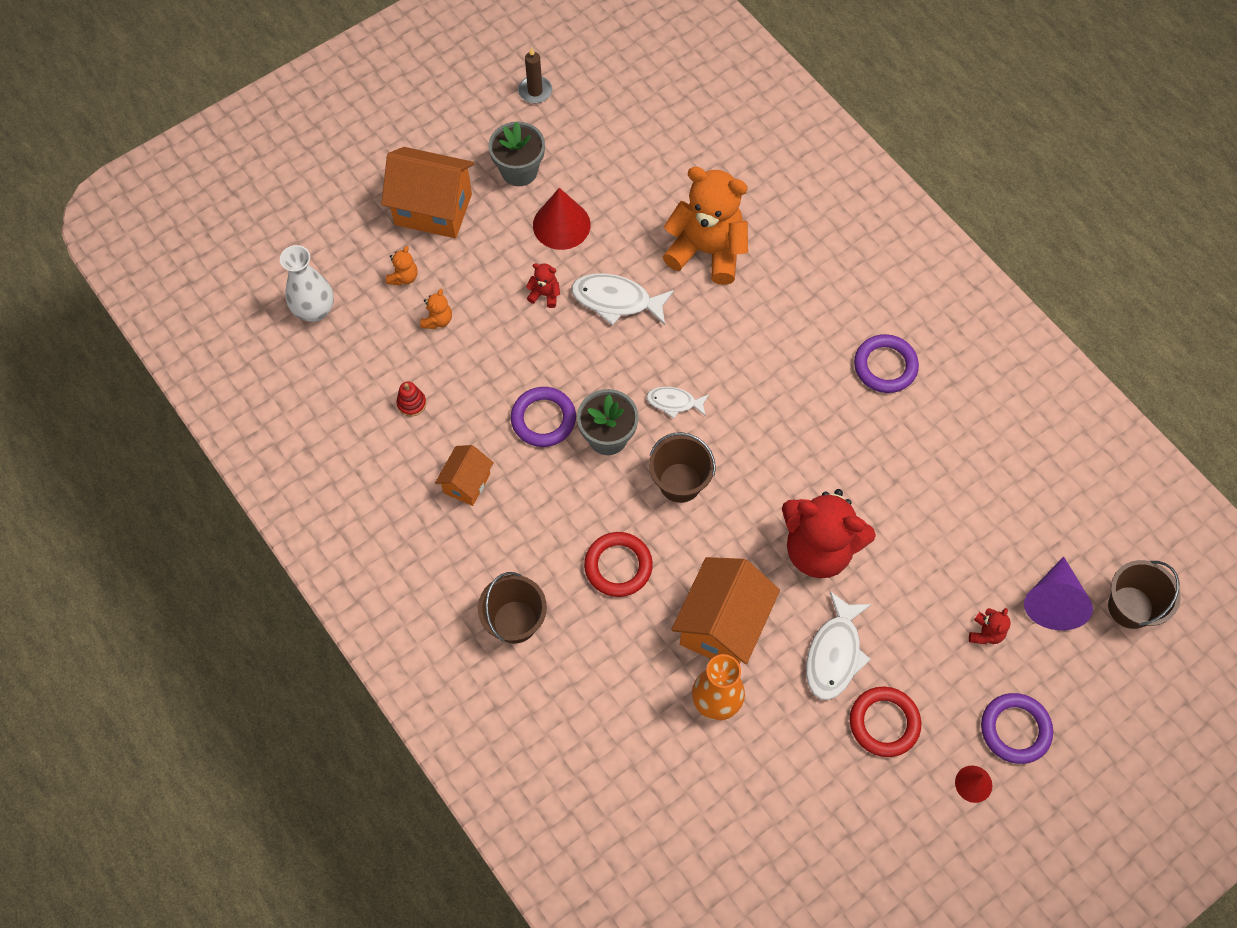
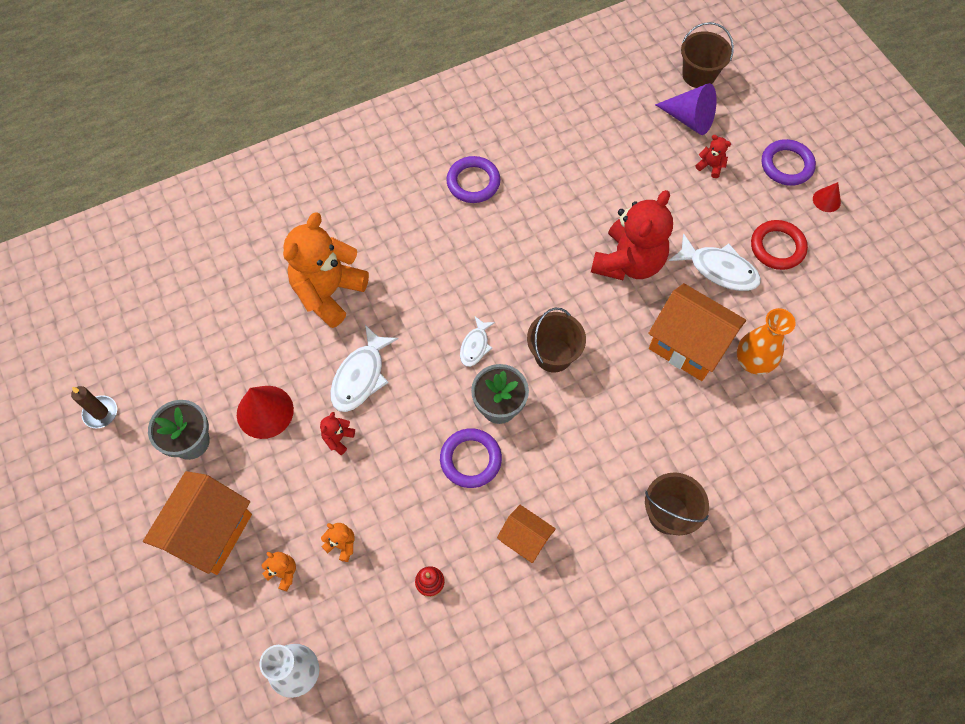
camera: 80 degrees left, 0 degrees up
red ring [584,532,653,597] -> none

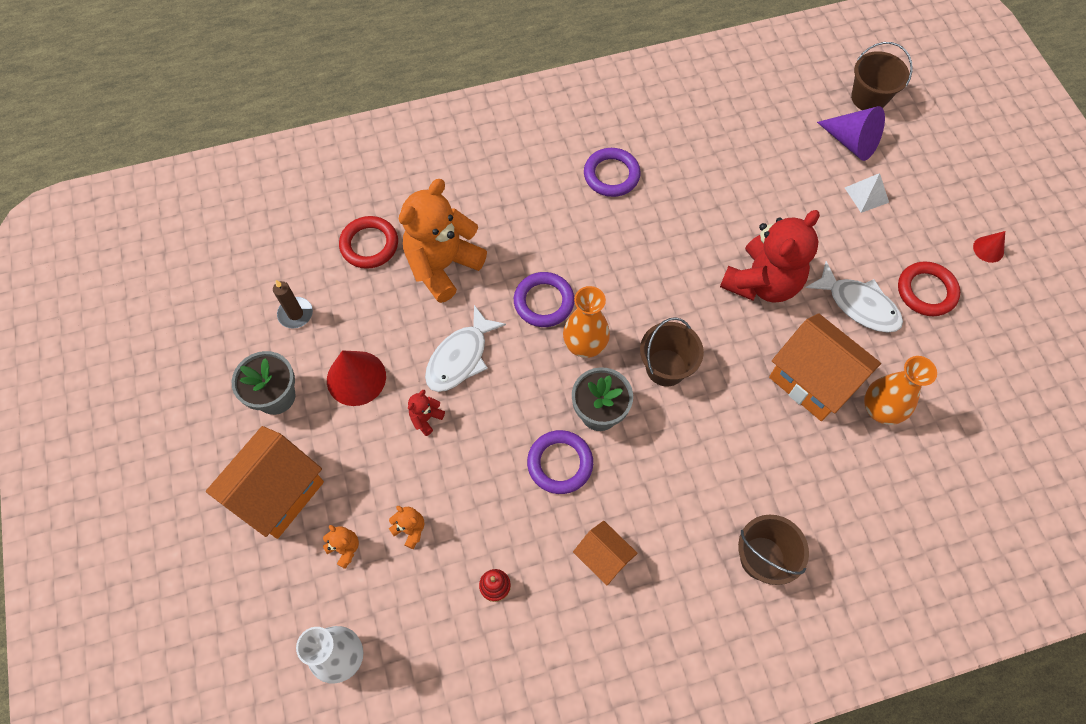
camera: 10 degrees right, 0 degrees up
brown candle [71,386,117,428] -> brown candle moved to [273,280,313,329]
white fish [460,317,495,367] -> orange vase [563,286,610,358]
red teddy bear [696,135,731,178] -> white pyramid [845,173,889,213]
purple ring [762,139,816,186] -> purple ring moved to [514,272,574,327]
none -> red ring [339,216,398,269]

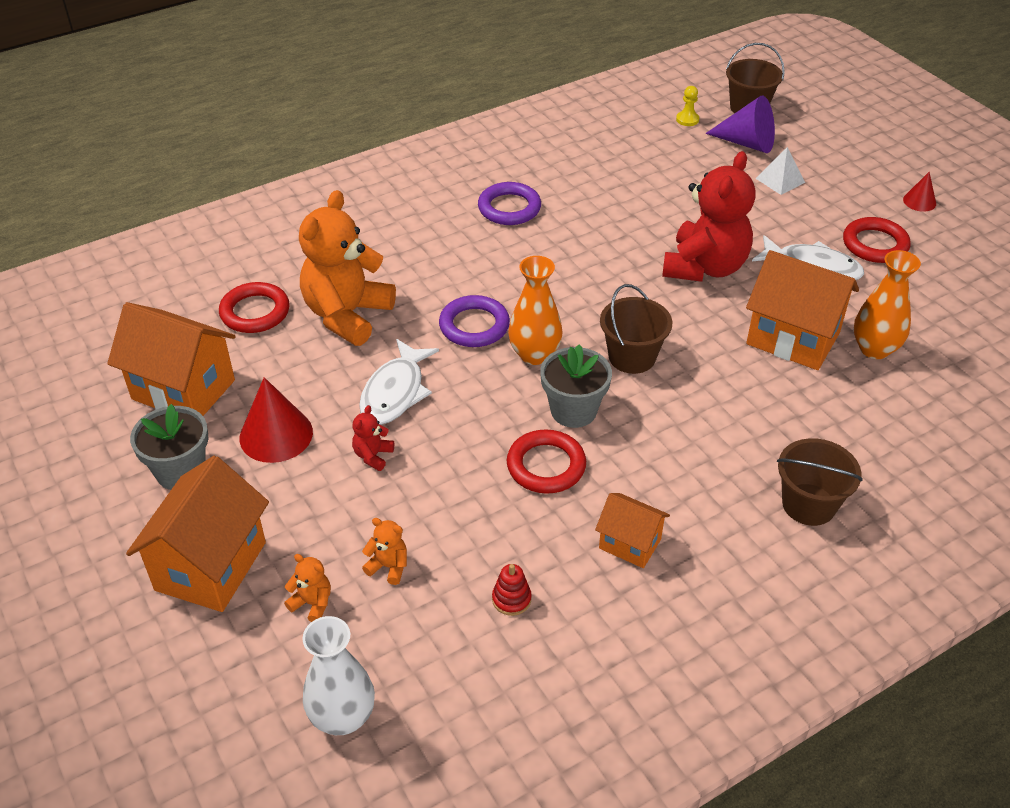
camera: 15 degrees left, 20 degrees down
brown candle [273,280,313,329] -> orange house [107,302,236,416]
purple ring [527,430,593,494] -> red ring [507,430,586,494]
none -> yellow pawn [676,86,699,126]

